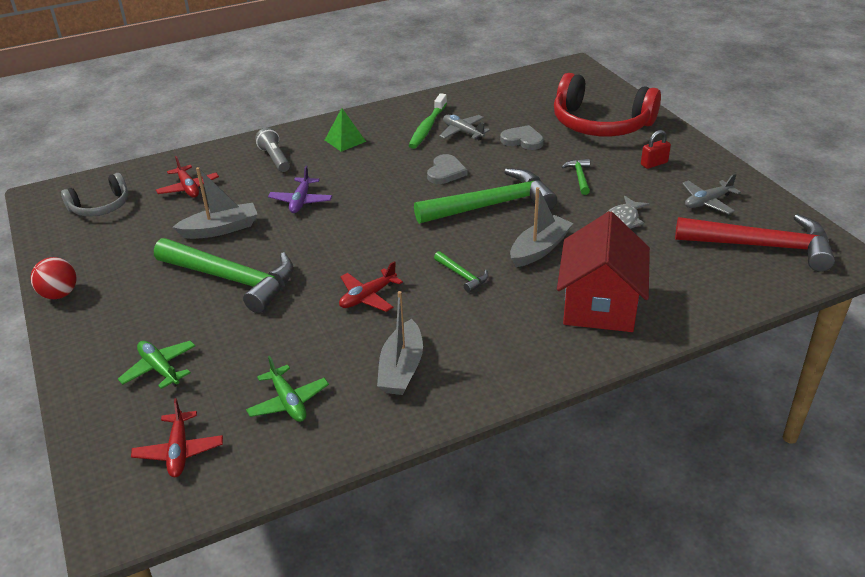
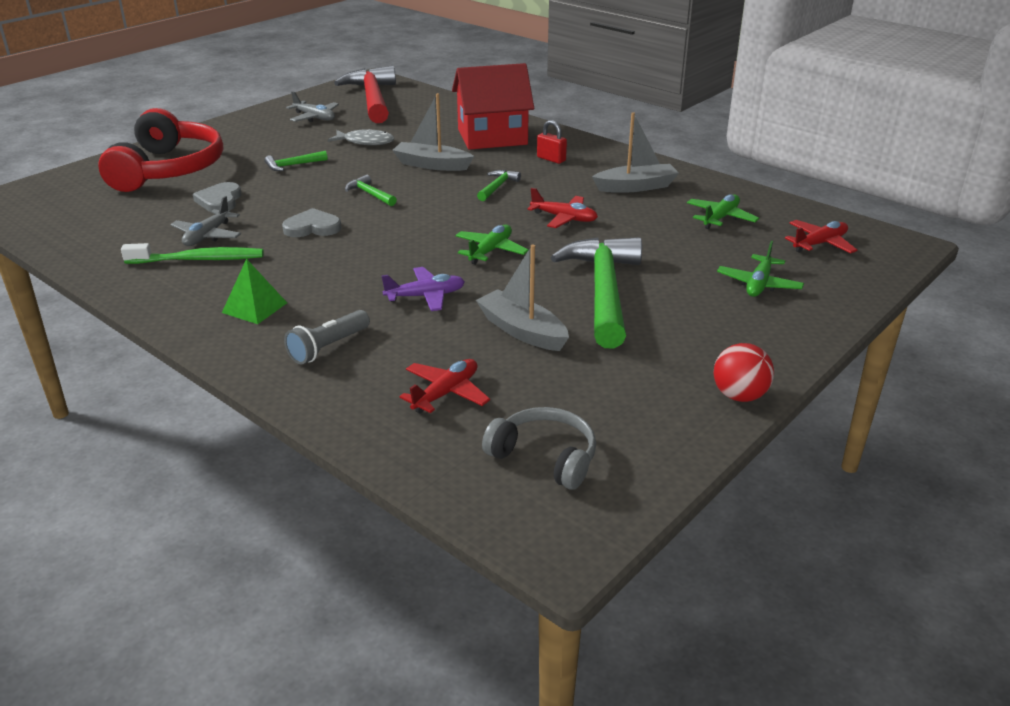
camera: 115 degrees left, 5 degrees down
green hammer [414,168,557,224] -> green hammer [345,175,397,206], size x0.43
red padlock [641,130,671,169] -> red padlock moved to [537,120,567,164]
none -> green plane [455,225,528,265]

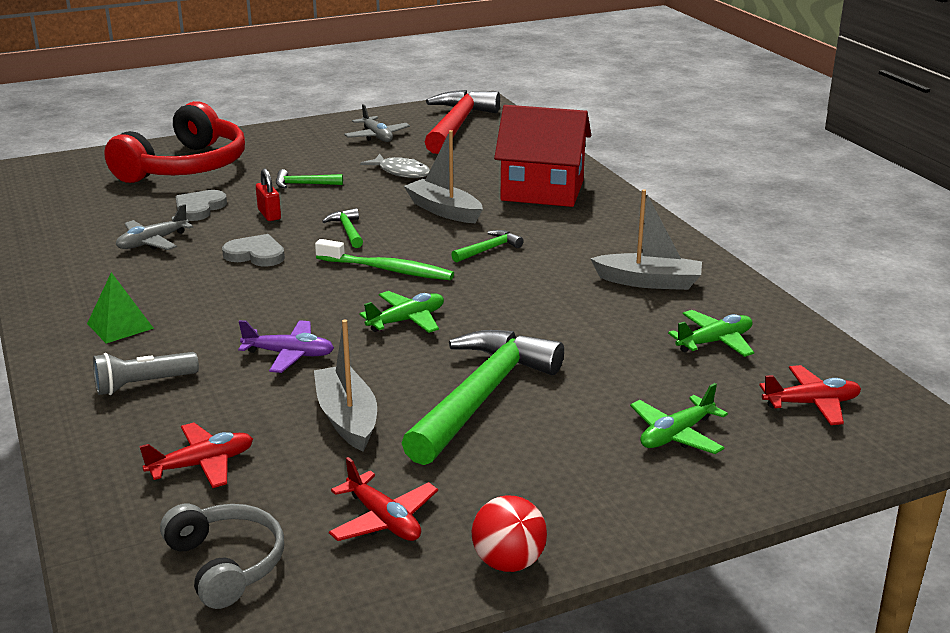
camera: 25 degrees right, 5 degrees down
green toothbrush [121,243,264,264] -> green toothbrush moved to [315,239,454,280]
red plane [527,188,598,228] -> red plane moved to [329,457,438,541]
red padlock [537,120,567,164] -> red padlock moved to [256,168,281,221]

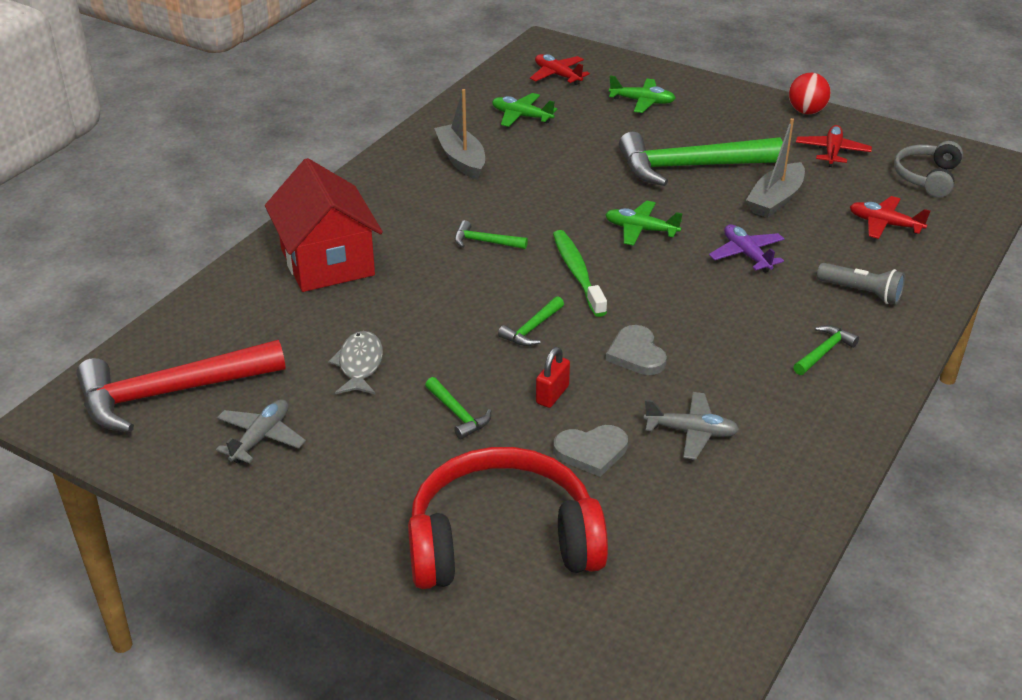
camera: 125 degrees left, 10 degrees up
green pyramid [87,272,154,344] -> green hammer [793,325,859,375]
grey boat [404,130,483,223] -> none

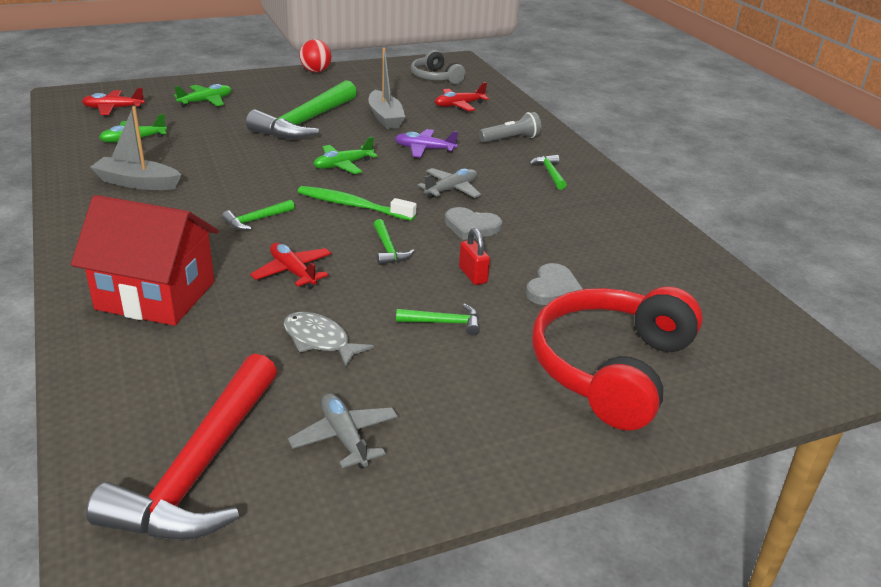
camera: 55 degrees left, 5 degrees down
grey plane [644,392,739,460] -> grey plane moved to [417,168,481,199]
red plane [796,125,872,167] -> red plane moved to [250,243,332,288]

